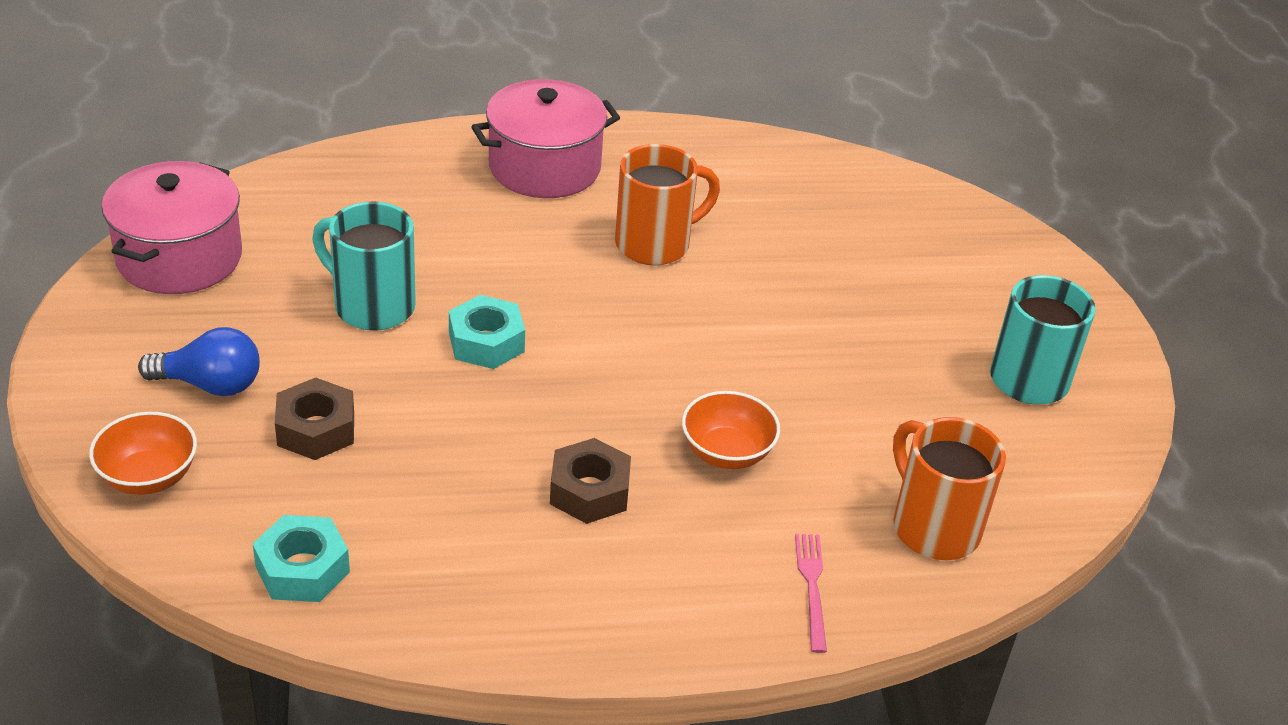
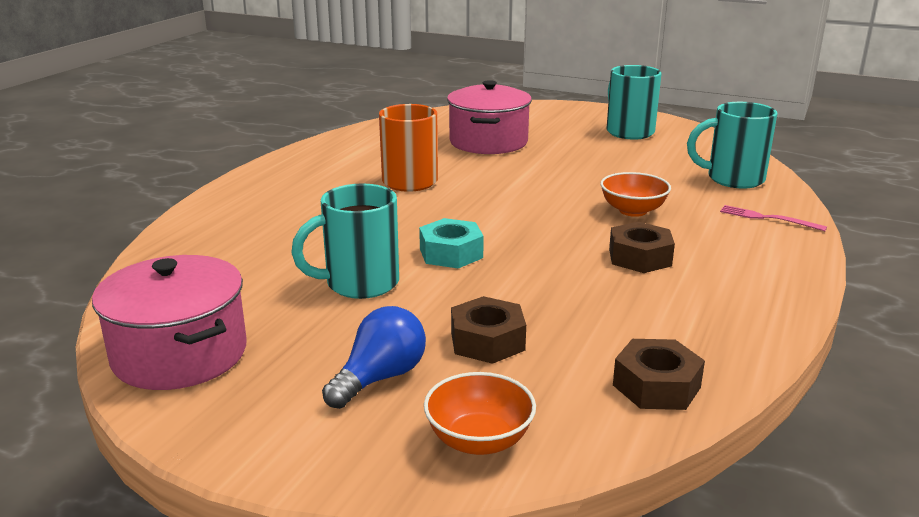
camera: 55 degrees left, 15 degrees down
turquoise nut [253,515,350,602] -> brown nut [613,339,705,410]
pink pot [471,79,620,198] -> pink pot moved to [447,80,532,154]
orange mug [893,417,1006,560] -> turquoise mug [687,102,778,189]

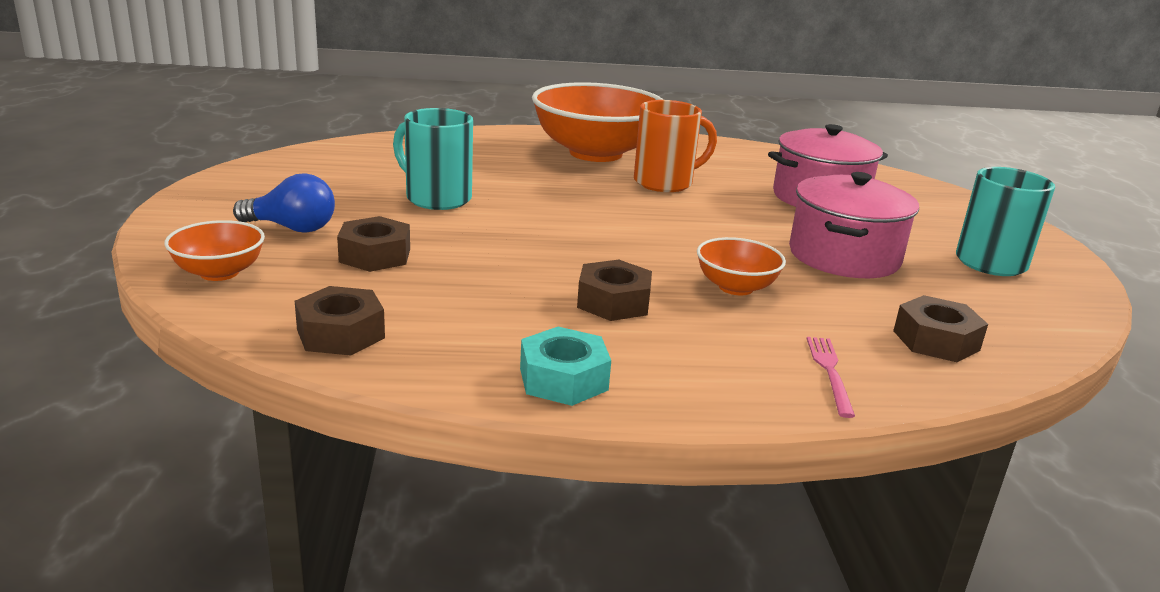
camera: 60 degrees right, 0 degrees up
pink pot [92,255,247,390] -> pink pot moved to [789,172,919,278]
turquoise nut [419,218,484,269] -> turquoise nut moved to [520,327,611,406]
turquoise mug [687,102,778,189] -> brown nut [893,295,988,362]
none -> orange bowl [532,82,664,162]

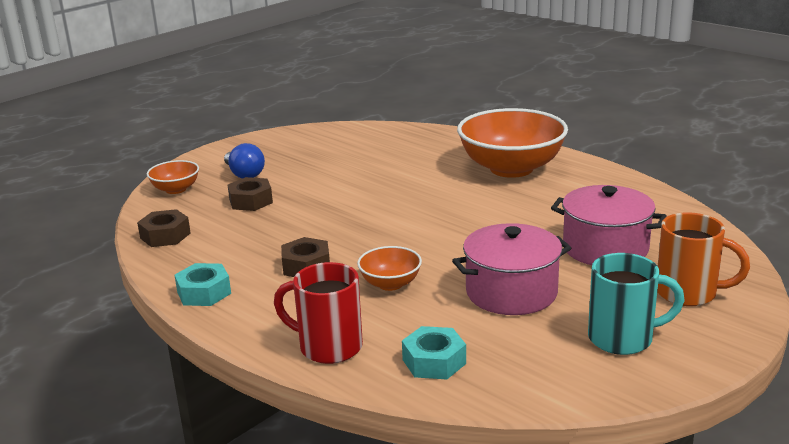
camera: 50 degrees right, 0 degrees up
turquoise mug [393,108,473,210] -> none
orange mug [634,100,717,192] -> orange mug moved to [657,212,750,306]
pink fork [807,337,855,418] -> red mug [274,262,363,364]
brown nut [893,295,988,362] -> turquoise nut [402,326,466,379]

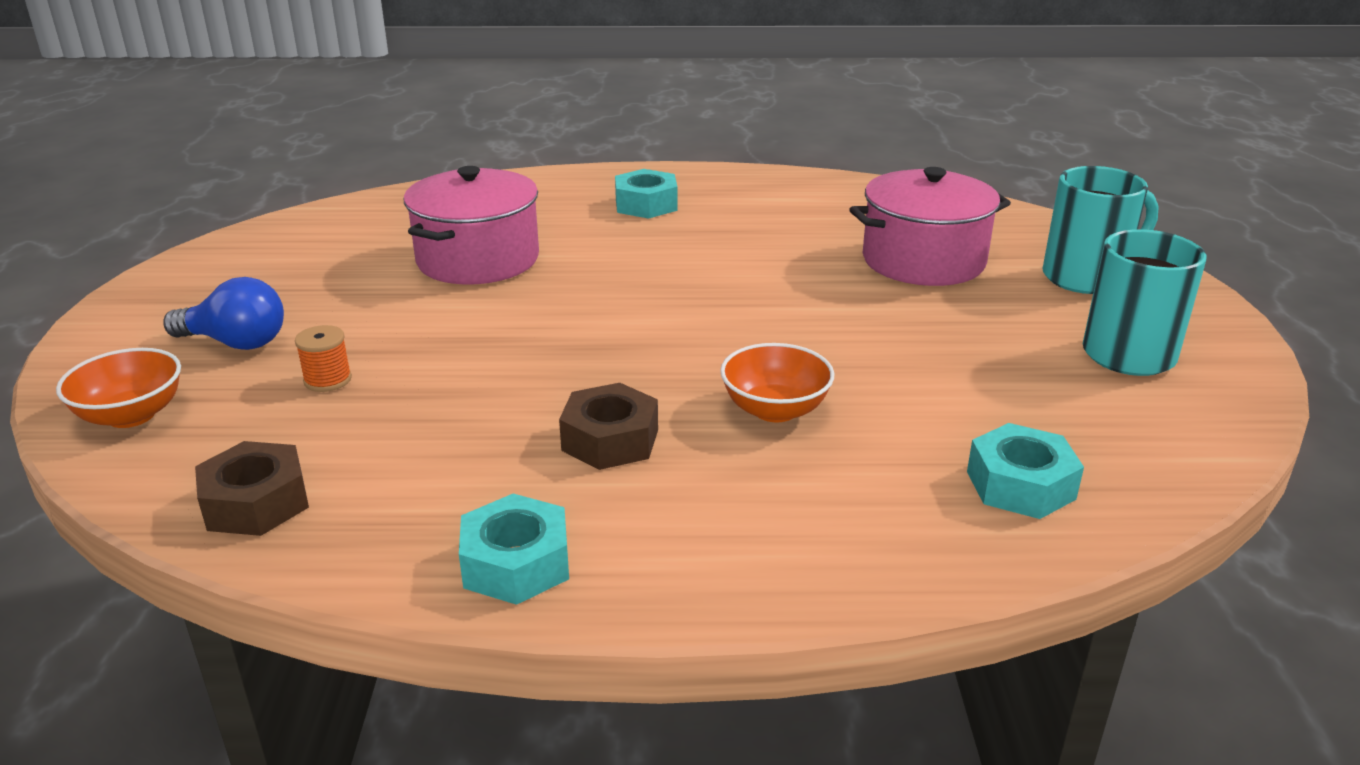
camera: 45 degrees left, 5 degrees up
brown nut [228,177,273,211] -> orange spool [295,325,352,392]
red mug [274,262,363,364] -> none
pink pot [452,223,572,315] -> pink pot moved to [404,166,539,285]
orange bowl [457,108,568,178] -> turquoise nut [615,169,678,219]
orange mug [657,212,750,306] -> turquoise mug [1042,166,1159,294]

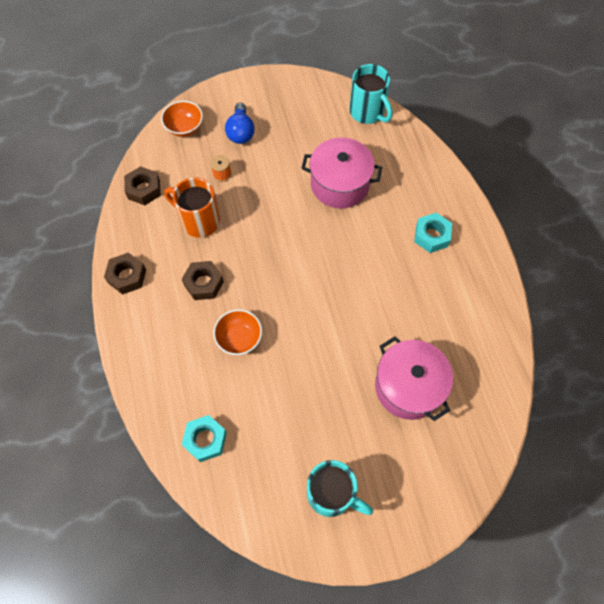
camera: 75 degrees right, 35 degrees up
turquoise nut [459,494,569,605] -> brown nut [104,253,146,295]
turquoise mug [1042,166,1159,294] -> turquoise mug moved to [349,64,393,124]
none -> orange mug [164,177,220,238]

